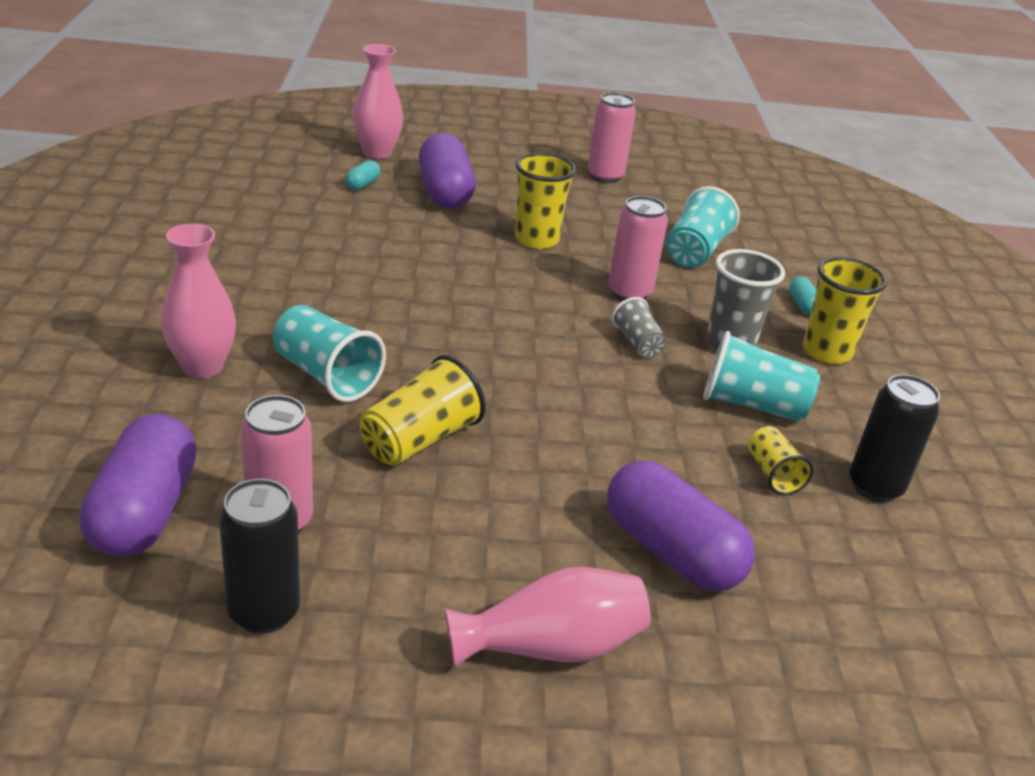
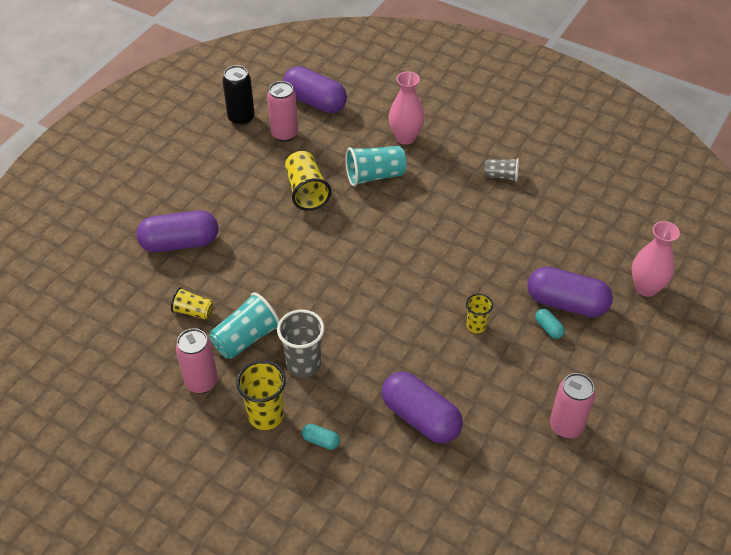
camera: 125 degrees right, 15 degrees up
turquoise capsule [345,160,381,190] -> turquoise capsule moved to [535,309,565,339]
pink vase [445,567,651,667] -> none
yellow cup [515,153,576,249] -> yellow cup [466,294,493,333], size x0.60
pink can [608,196,668,301] -> pink can moved to [176,328,218,393]
grey cup [612,297,666,358] -> grey cup moved to [484,158,519,182]
turquoise cup [666,186,740,268] -> purple capsule [382,372,463,443]
black can [849,374,940,502] -> none

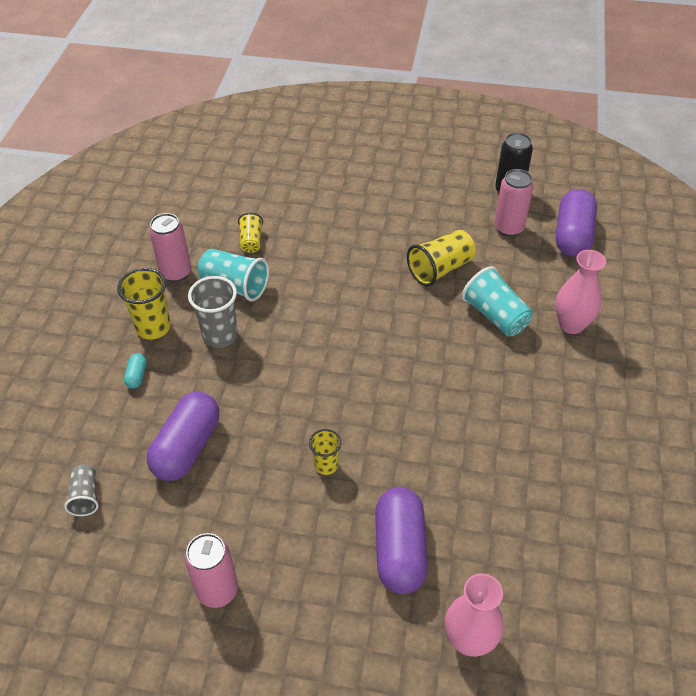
camera: 70 degrees right, 0 degrees up
purple capsule [136,210,218,253] -> none
grey cup [484,158,519,182] -> grey cup moved to [64,465,99,516]
turquoise capsule [535,309,565,339] -> none

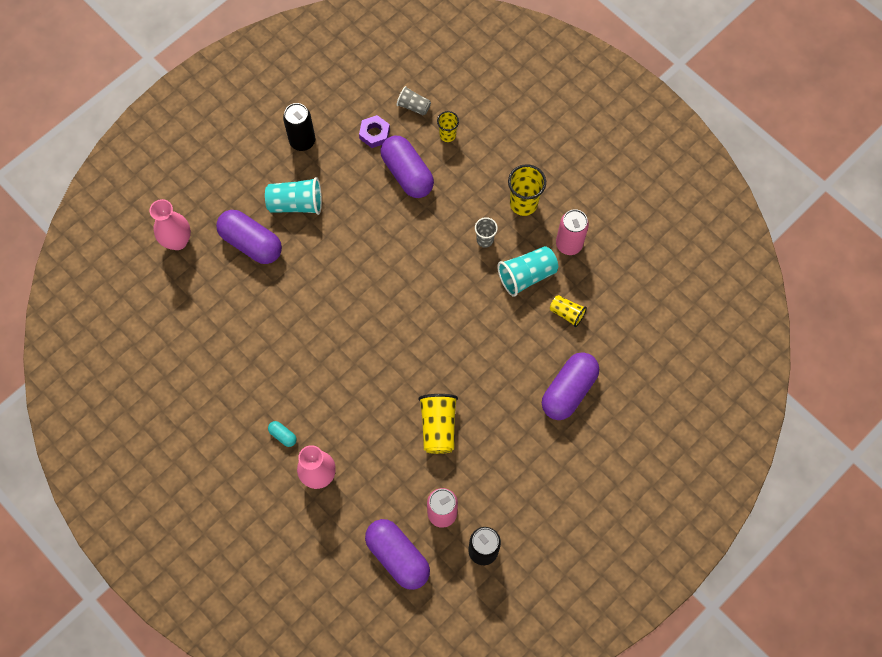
camera: 125 degrees right, 20 degrees up
turquoise capsule [124,353,147,389] -> turquoise capsule moved to [268,421,297,447]
pink can [185,533,238,608] -> black can [283,103,315,151]
grey cup [188,276,238,348] -> grey cup [475,217,498,248], size x0.60
yellow cup [309,429,341,475] -> yellow cup moved to [437,111,459,142]
turquoise cup [462,266,533,336] -> turquoise cup moved to [265,177,322,215]
none -> purple nut [359,115,390,148]
none -> purple capsule [542,352,599,420]

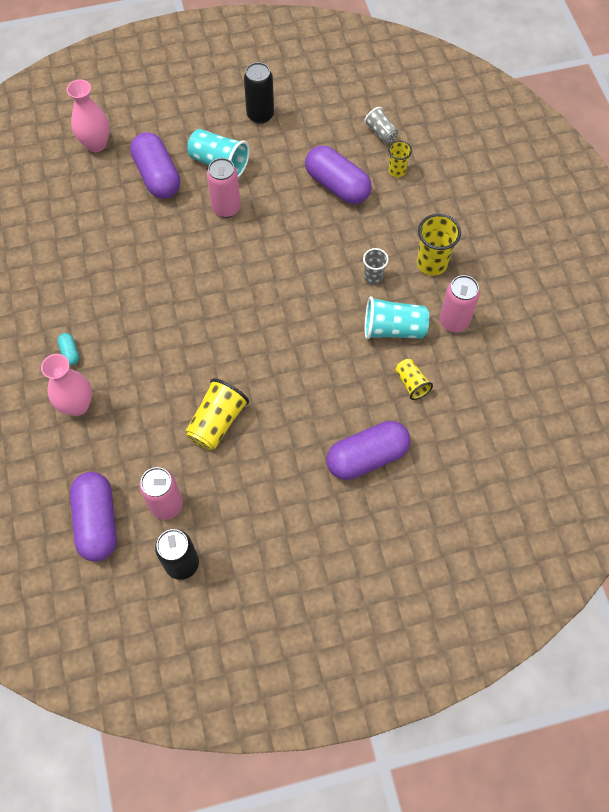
camera: 30 degrees right, 5 degrees down
purple nut [359,115,390,148] -> none
purple capsule [380,136,434,198] -> purple capsule turned 45 degrees counterclockwise [305,145,372,204]
none -> pink can [207,158,241,218]

